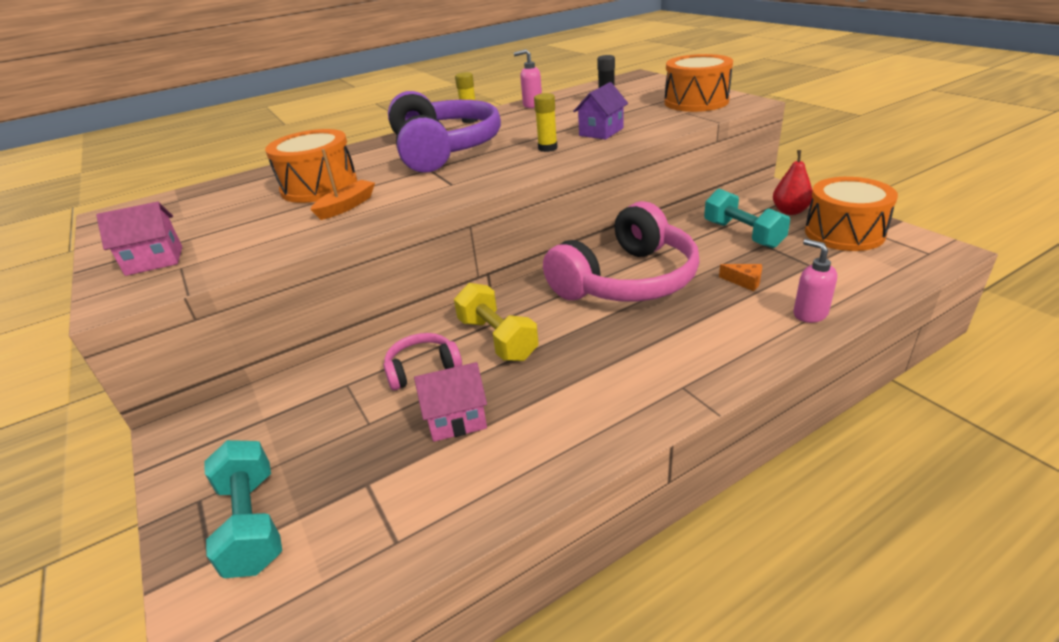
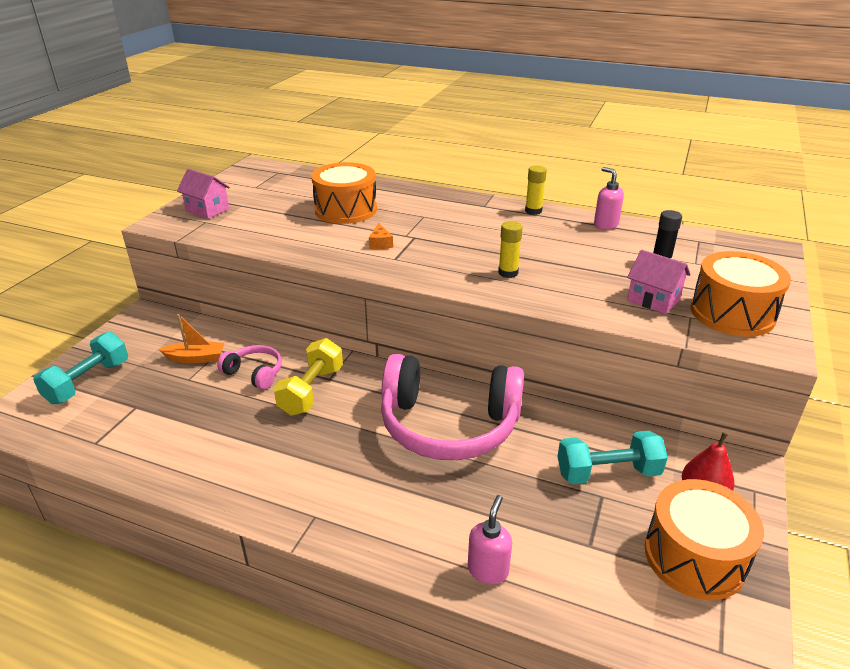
camera: 50 degrees right, 0 degrees up
orange boat [310,149,375,220] -> orange boat moved to [159,314,225,363]
purple headphones [388,91,501,173] -> none
pink house [414,362,487,442] -> pink house moved to [627,249,691,314]
purple house [573,82,628,139] -> none
turquoise dumbbell [704,189,790,248] -> turquoise dumbbell turned 60 degrees clockwise [557,431,668,484]
orange cheese [719,264,762,291] -> orange cheese moved to [369,223,393,249]

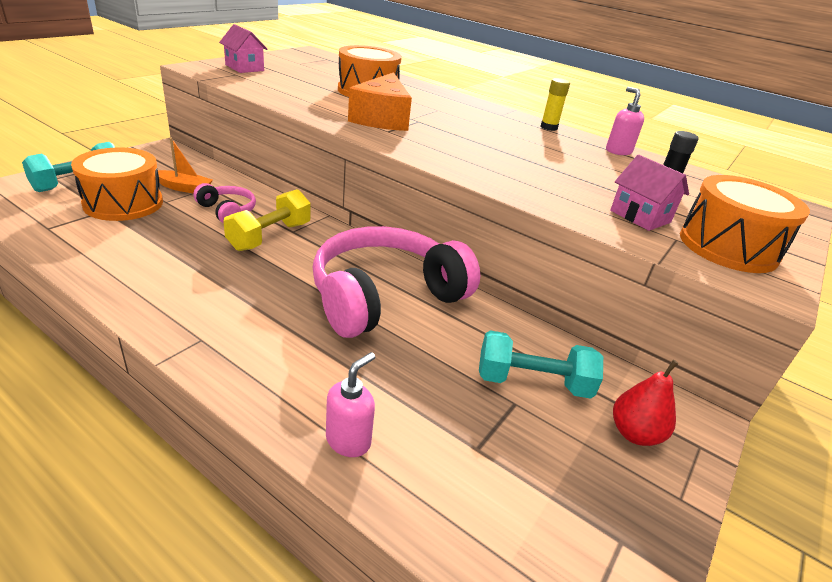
camera: 10 degrees right, 0 degrees up
orange cheese [369,223,393,249] -> orange cheese [348,72,412,131], size x2.49
pink headphones [381,354,524,460] -> pink headphones turned 120 degrees clockwise [313,226,480,338]
yellow glue stick [498,221,523,278] -> none
orange drum [645,479,764,600] -> orange drum moved to [71,147,163,221]

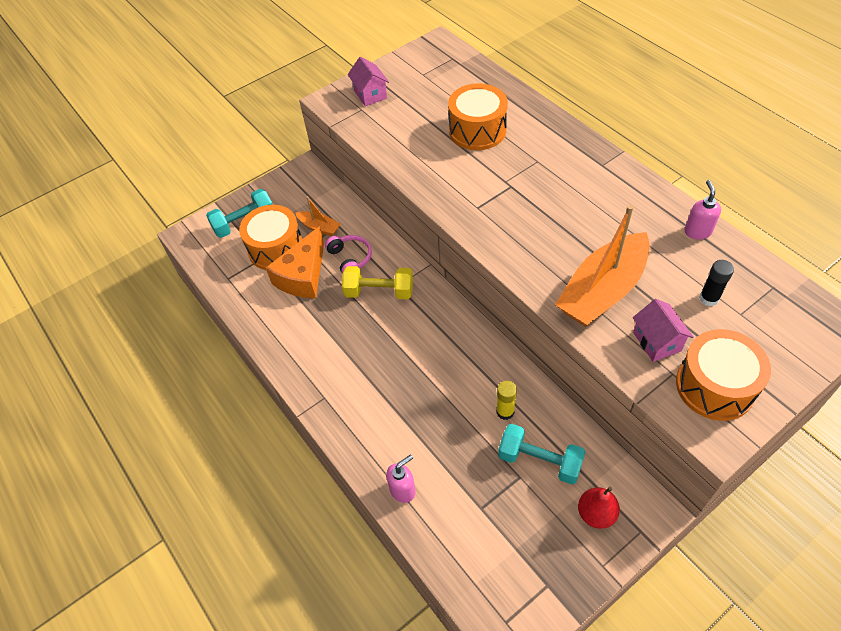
camera: 25 degrees right, 20 degrees up
yellow dumbbell [223,189,311,251] -> yellow dumbbell turned 45 degrees clockwise [342,266,413,299]
pink headphones [313,226,480,338] -> none
orange cheese [348,72,412,131] -> orange cheese moved to [266,226,324,298]
yellow glue stick [541,78,570,131] -> yellow glue stick moved to [496,381,517,420]
none -> orange boat [555,205,650,327]

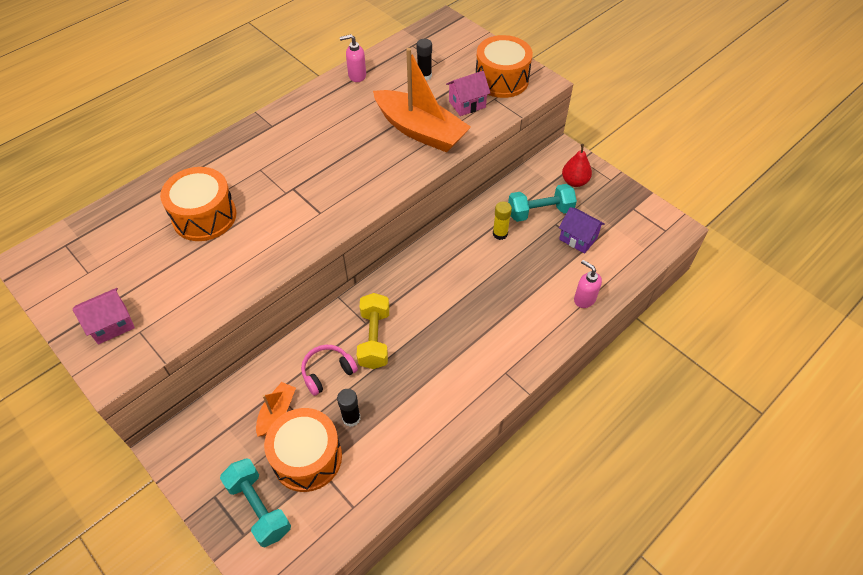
camera: 100 degrees left, 0 degrees up
orange cheese [266,226,324,298] -> black glue stick [337,389,361,427]
turquoise dumbbell [498,424,586,484] -> turquoise dumbbell turned 60 degrees clockwise [508,184,577,222]
none -> purple house [559,207,605,254]

